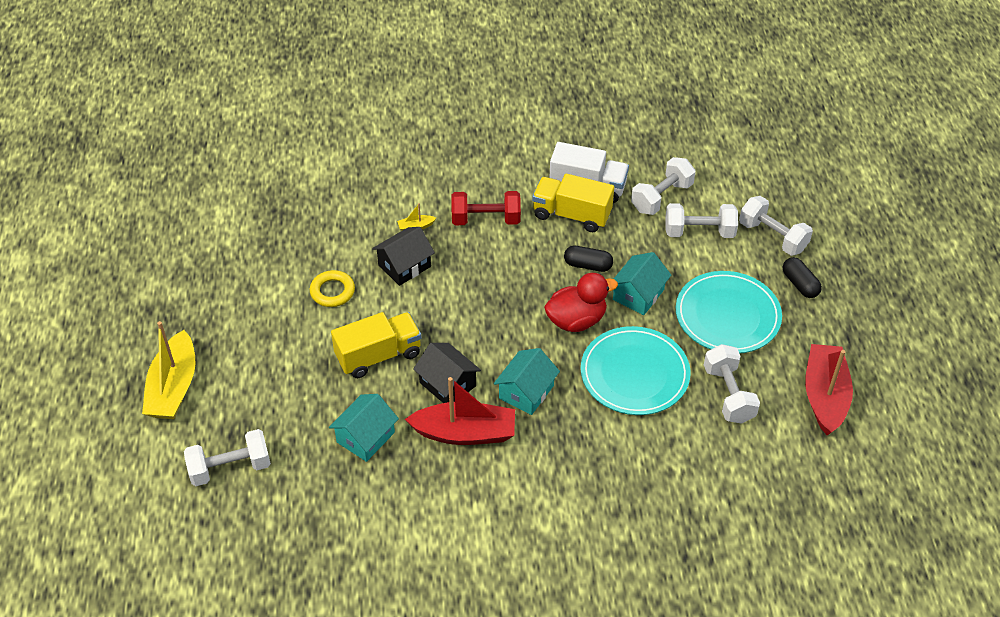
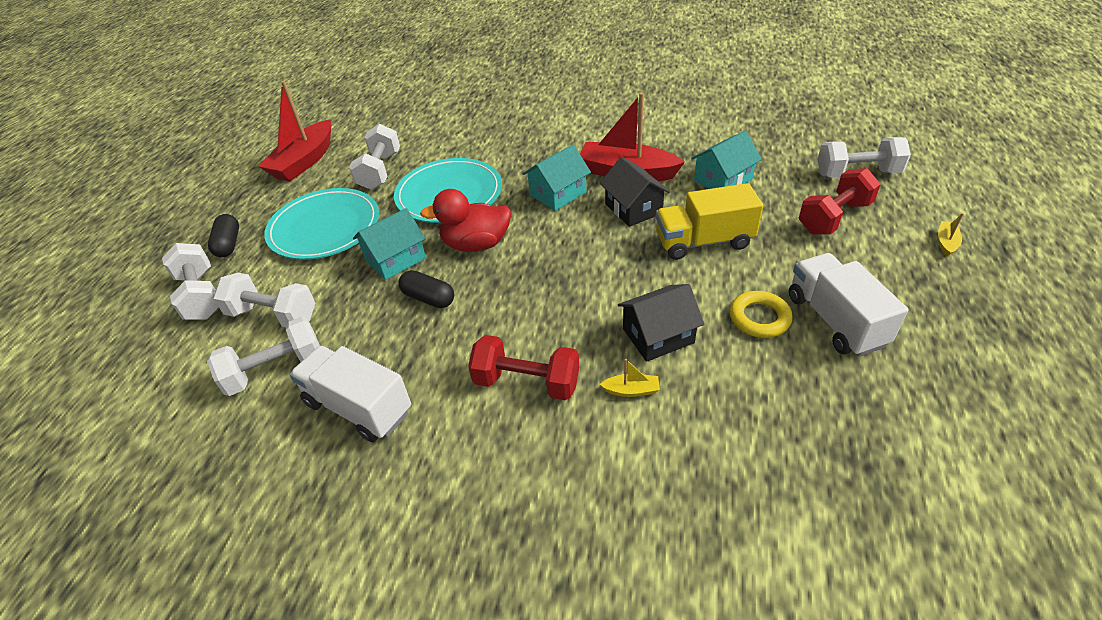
camera: 160 degrees left, 5 degrees down
yellow boat [142,321,195,419] -> yellow boat [938,213,964,257], size x0.40
yellow truck [532,174,614,232] -> none
none -> white truck [789,253,908,357]
none -> red dumbbell [799,168,881,235]

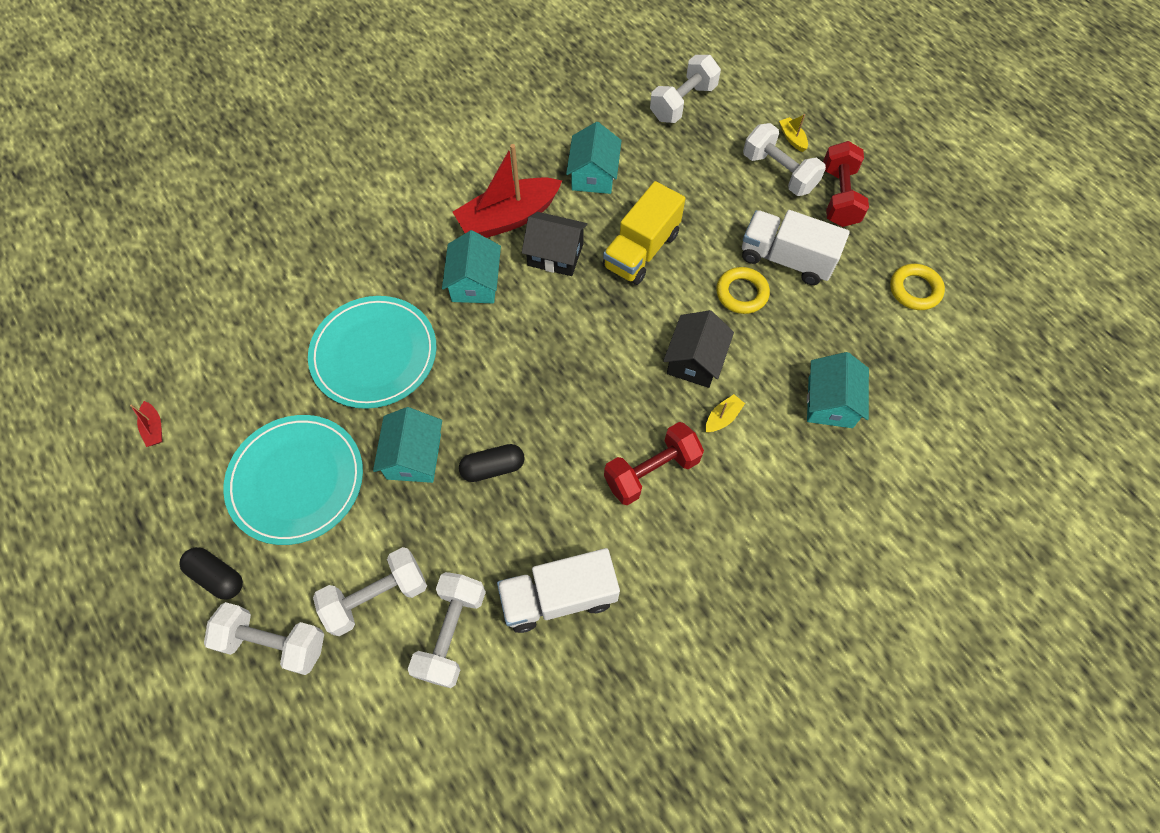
camera: 50 degrees left, 20 degrees up
red boat [258,81,331,181] -> red boat [130,401,163,447], size x0.40
white dumbbell [349,124,400,190] -> white dumbbell moved to [743,123,826,196]
red duck [420,189,512,252] -> none
red dumbbell [799,168,881,235] -> red dumbbell moved to [823,141,869,227]
none -> turquoise house [807,352,869,428]
none -> yellow ring [890,264,945,310]

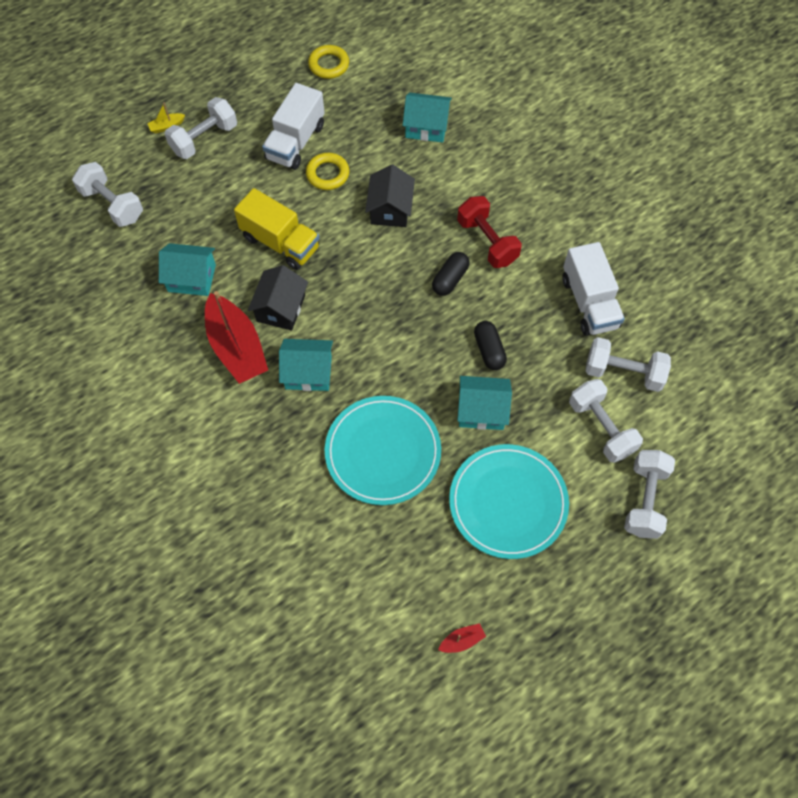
camera: 90 degrees left, 0 degrees up
black capsule [179,547,243,600] -> black capsule moved to [432,252,470,296]
black house [663,310,734,388] -> black house turned 75 degrees clockwise [365,165,415,227]
yellow boat [706,394,745,433] -> none
red dumbbell [823,141,869,227] -> none

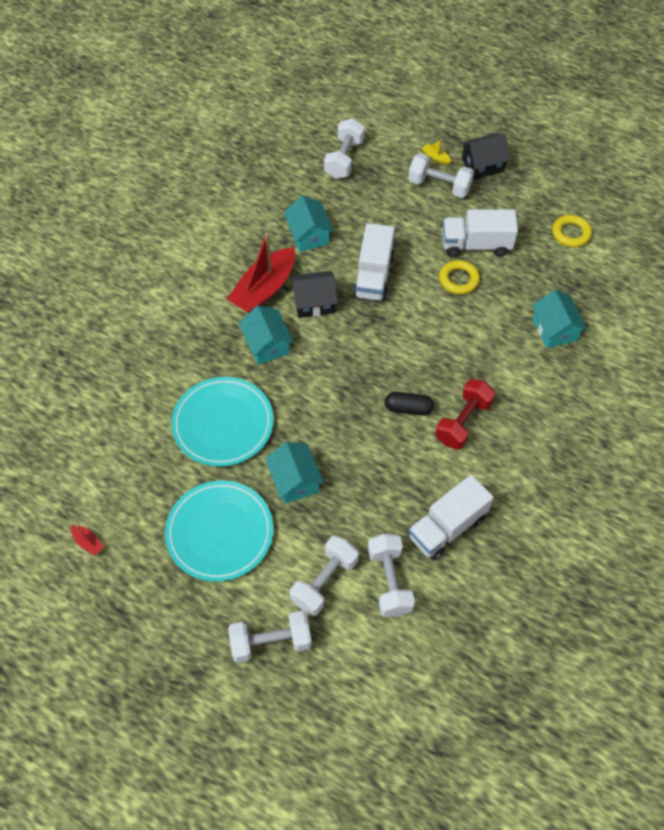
camera: 65 degrees right, 5 degrees down
yellow truck [234,188,320,270] -> white truck [353,223,395,302]
black house [365,165,415,227] -> black house moved to [461,133,511,180]
black capsule [474,321,507,370] -> none

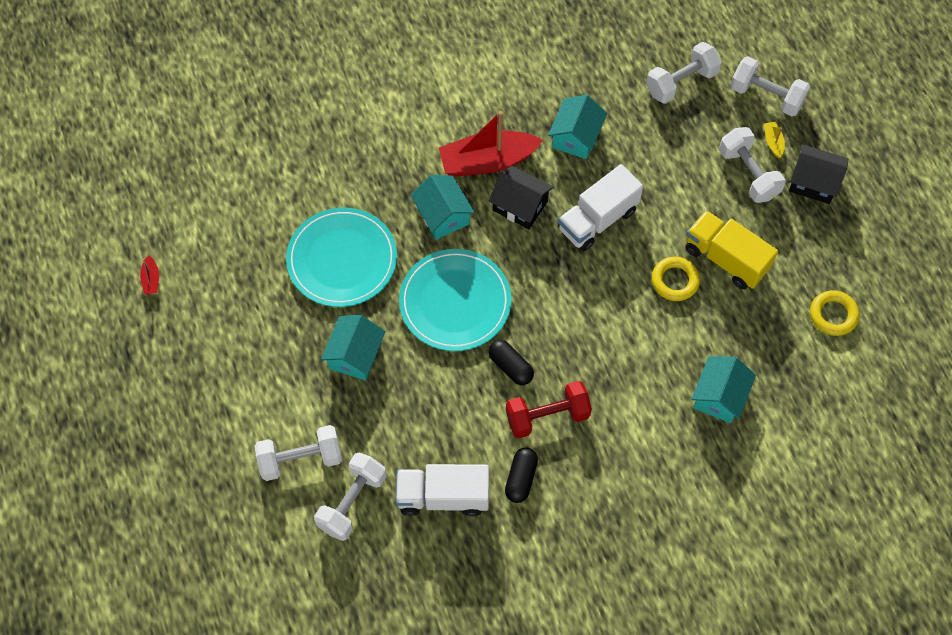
camera: 40 degrees right, 5 degrees up
turquoise plate [165,480,274,582] -> turquoise plate moved to [399,249,512,351]
white dumbbell [228,611,312,663] -> white dumbbell moved to [730,56,810,116]
turquoise house [239,306,293,365] -> turquoise house turned 45 degrees counterclockwise [411,175,475,240]
white truck [442,209,518,257] -> yellow truck [685,210,778,289]
none -> black capsule [505,447,538,503]

